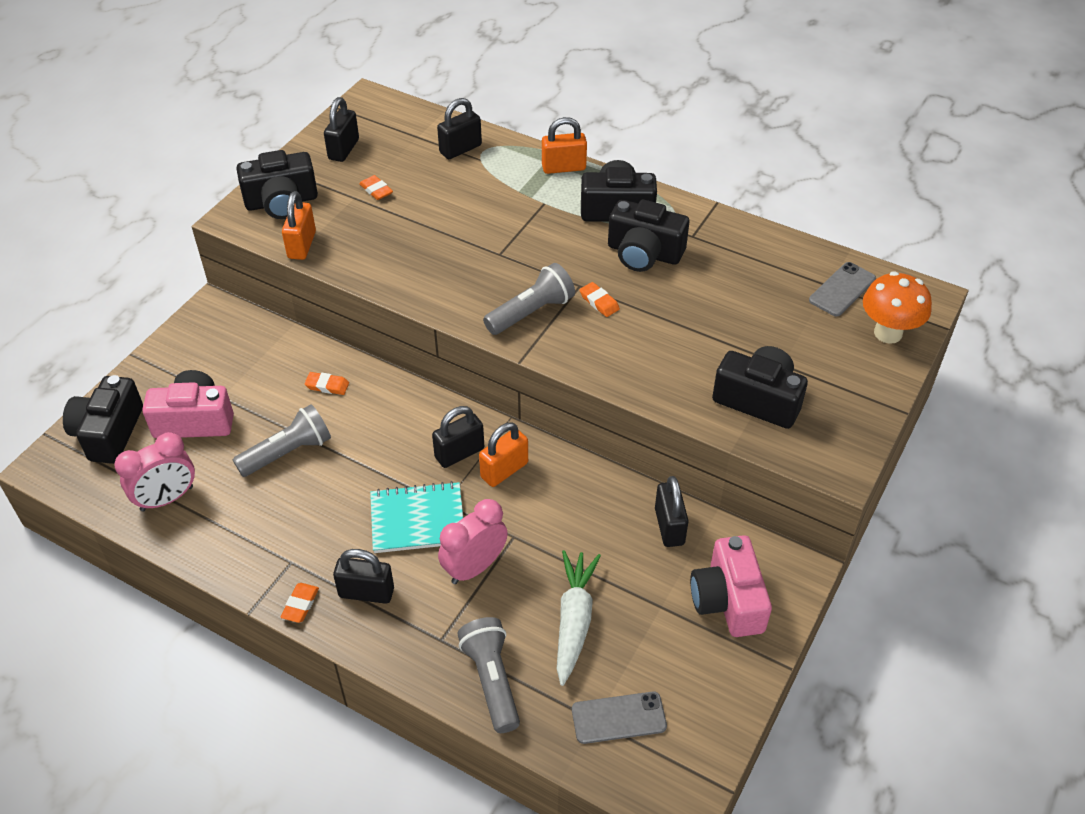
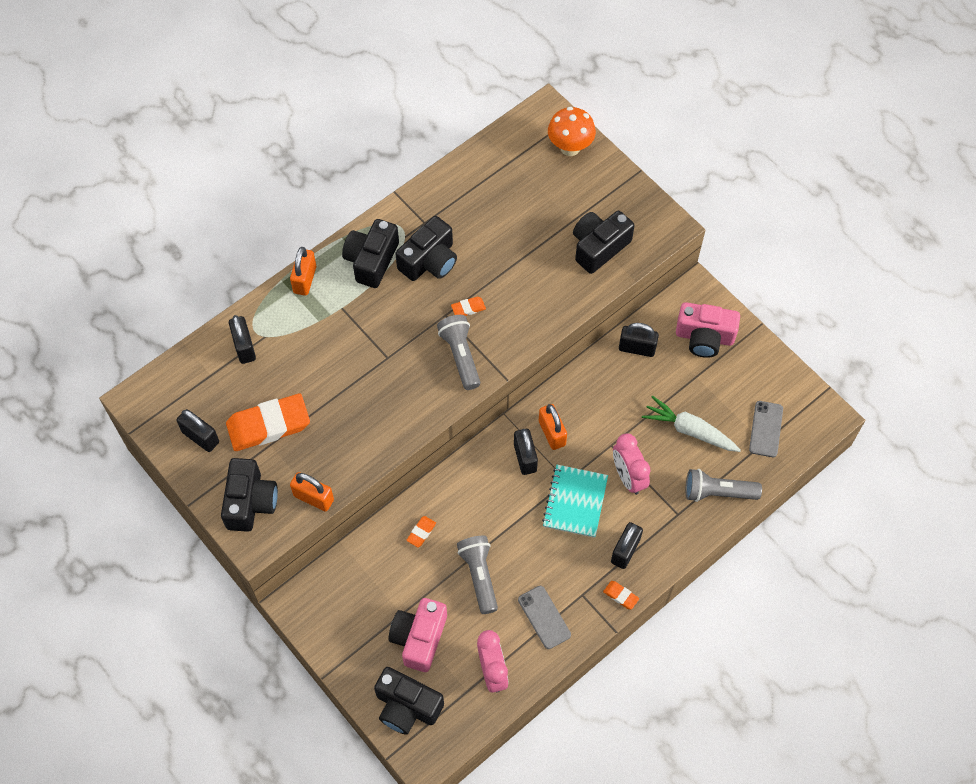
camera: 70 degrees left, 15 degrees up
orange eraser [359,175,393,200] -> orange eraser [226,394,310,451], size x2.36
grey phone [809,262,876,316] -> grey phone moved to [518,586,571,649]

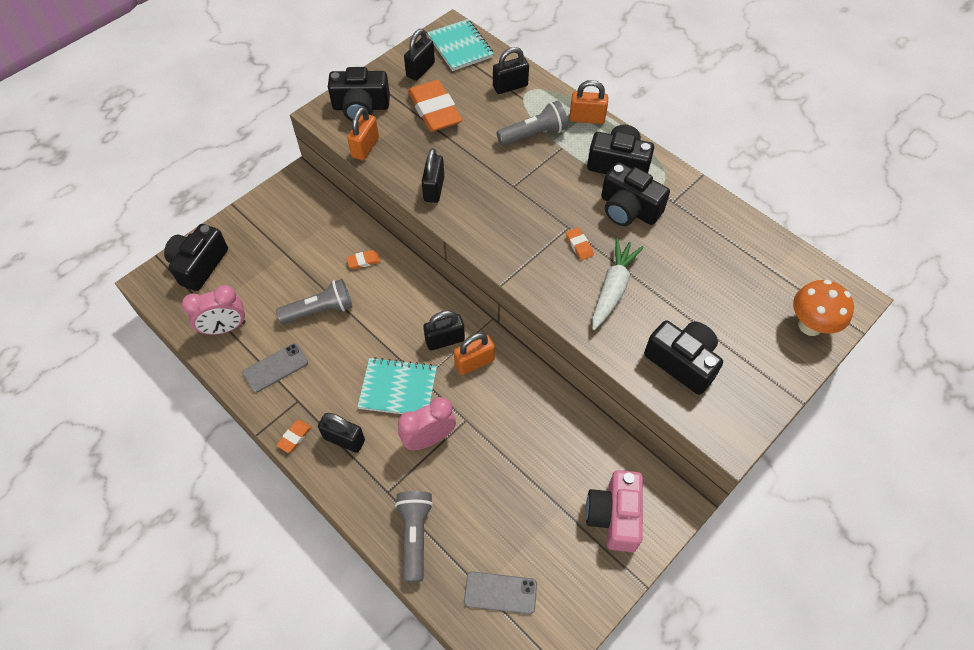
camera: 85 degrees right, 5 degrees down
pink camera [388,598,447,672] -> none
orange eraser [406,516,436,547] -> orange eraser turned 45 degrees counterclockwise [346,250,380,269]
grey flashlight [437,315,480,390] -> grey flashlight moved to [497,101,568,146]
black padlock [619,323,659,357] -> black padlock moved to [422,148,444,203]
white carrot [642,396,741,452] -> white carrot moved to [592,238,644,330]
none -> turquoise notebook [427,19,494,71]

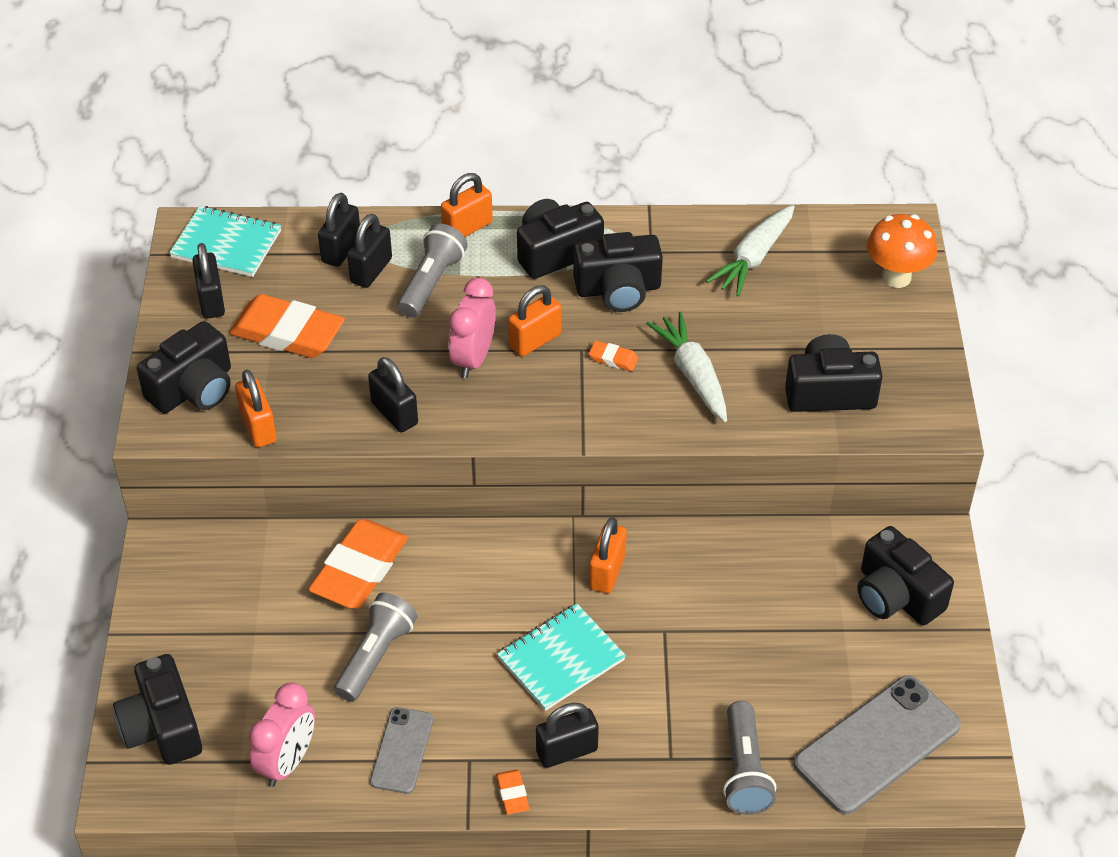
camera: 45 degrees left, 10 degrees down
orange eraser [346,250,380,269] -> orange eraser [308,519,408,608], size x2.36
grey flashlight [395,491,433,582] -> grey flashlight turned 135 degrees counterclockwise [723,701,776,815]
pink clock [398,397,456,450] -> pink clock moved to [449,278,496,378]
black padlock [423,310,465,350] -> black padlock moved to [347,214,392,288]
grey phone [464,571,537,614] -> grey phone [794,675,961,814], size x1.80
pink camera [585,470,643,552] -> black camera [857,526,954,625]
none -> orange padlock [508,285,561,356]
none -> white carrot [706,205,794,297]

